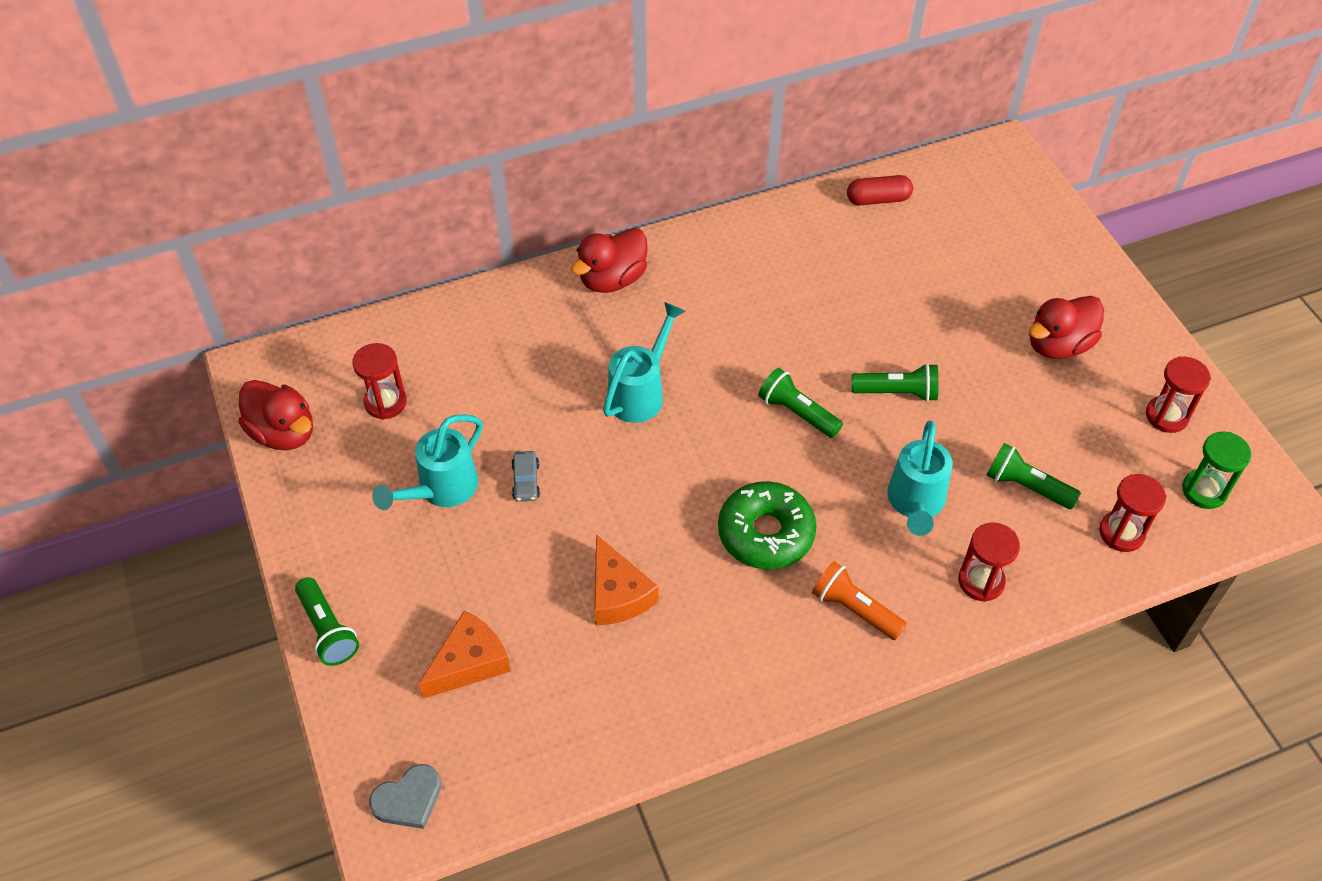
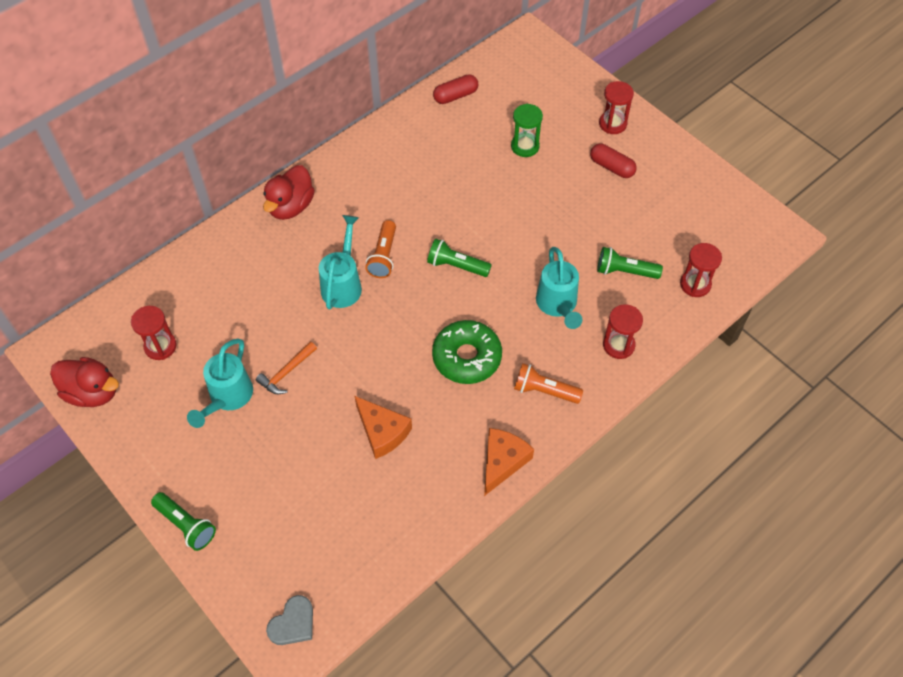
camera: 20 degrees left, 5 degrees up
orange cheese [419,610,511,699] -> orange cheese moved to [484,428,534,496]
grey car [512,451,540,502] -> orange hammer [256,342,317,394]
green flashlight [852,363,939,402] -> none
red duck [1029,296,1104,359] -> red capsule [590,144,637,178]
red hourglass [1146,356,1211,433] -> red hourglass moved to [599,81,634,134]
green hourglass [1182,432,1252,509] -> green hourglass moved to [511,104,543,157]
none -> orange flashlight [365,220,396,278]

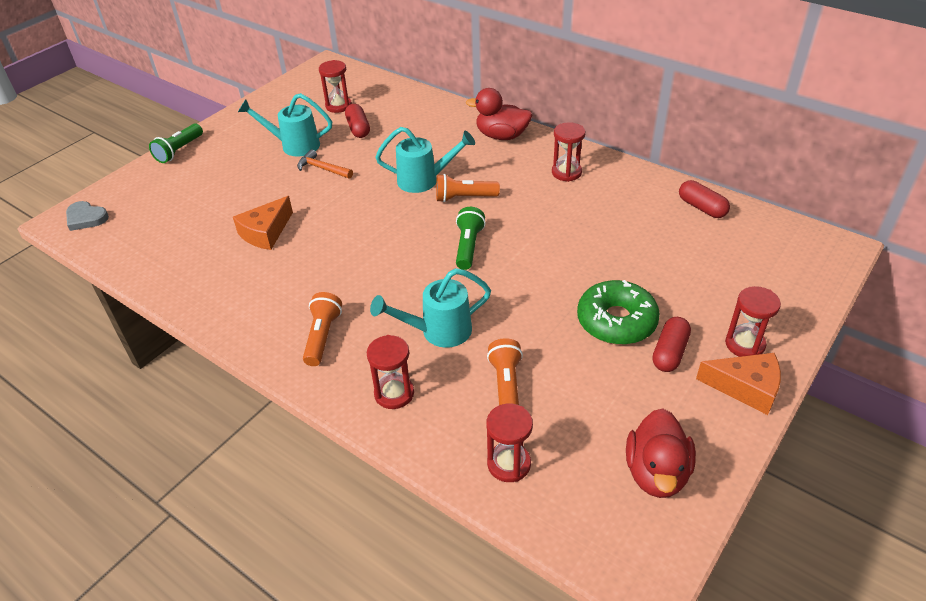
camera: 80 degrees right, 15 degrees down
red duck [50,357,119,407] -> red duck moved to [626,408,696,498]
green donut [432,320,502,384] -> green donut moved to [577,280,660,345]
orange cheese [484,428,534,496] -> orange cheese moved to [696,353,781,415]
green hourglass [511,104,543,157] -> none
green flashlight [597,247,663,279] -> orange flashlight [487,338,523,405]
none -> red capsule [345,104,370,138]
none -> red hourglass [552,122,585,182]

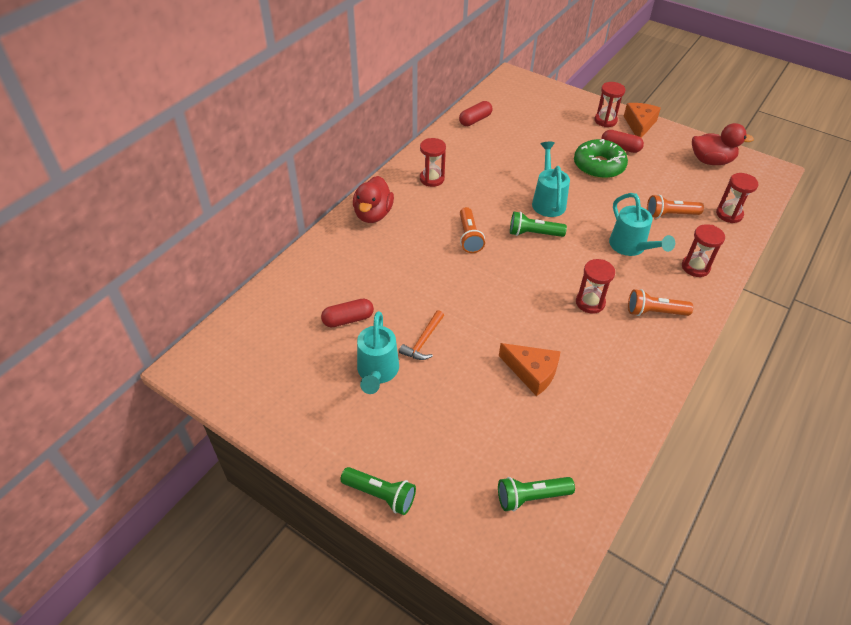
camera: 95 degrees left, 5 degrees up
grey heart [66,201,109,231] -> none
red hourglass [319,60,352,113] -> red hourglass moved to [576,259,615,314]
turquoise watering can [375,127,475,193] -> turquoise watering can moved to [532,142,570,217]
none -> green flashlight [498,477,575,511]

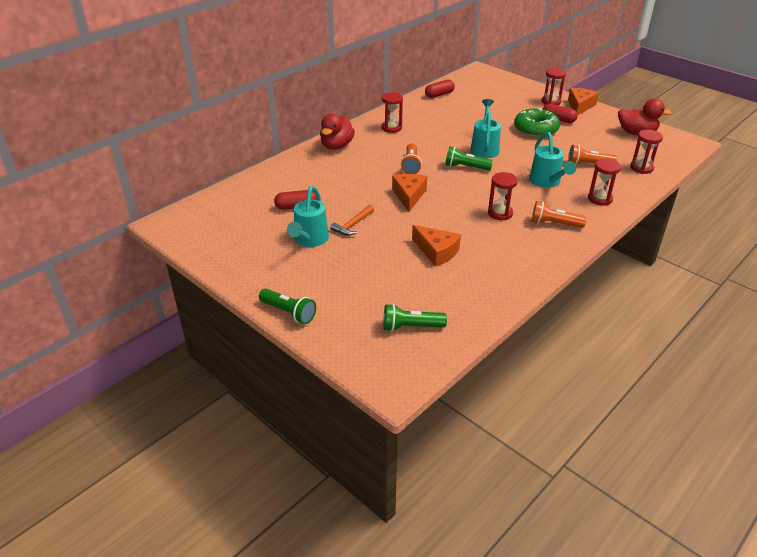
camera: 10 degrees right, 10 degrees down
none -> orange cheese [392,174,427,212]

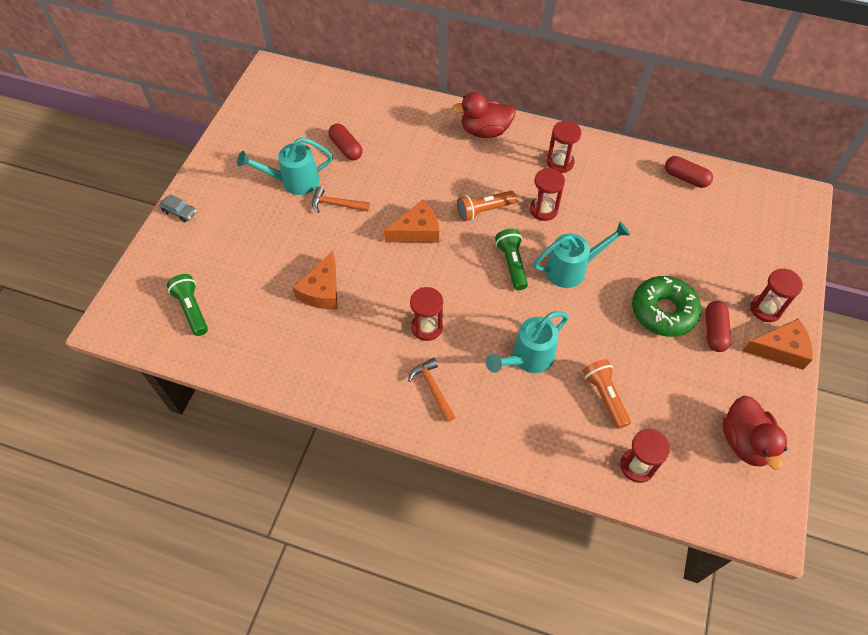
camera: 65 degrees right, 20 degrees up
green flashlight [259,289,316,324] -> grey car [159,194,197,222]
orange flashlight [531,201,586,228] -> orange hammer [408,358,455,422]
red hourglass [588,159,621,206] -> red hourglass moved to [530,168,565,221]

